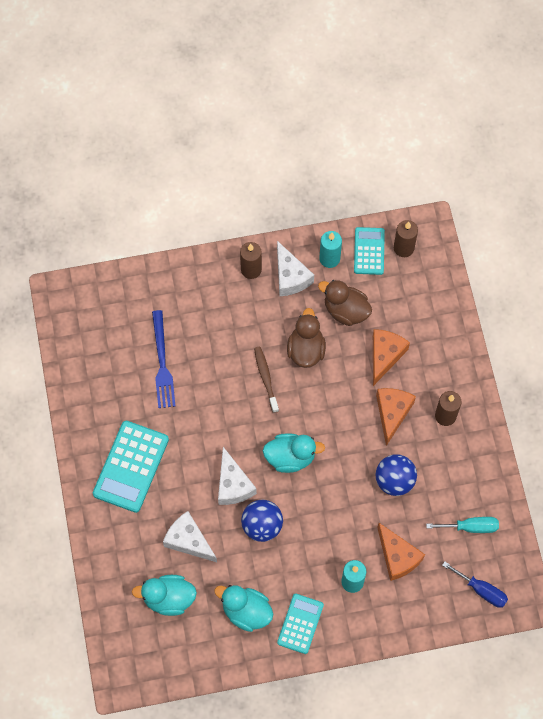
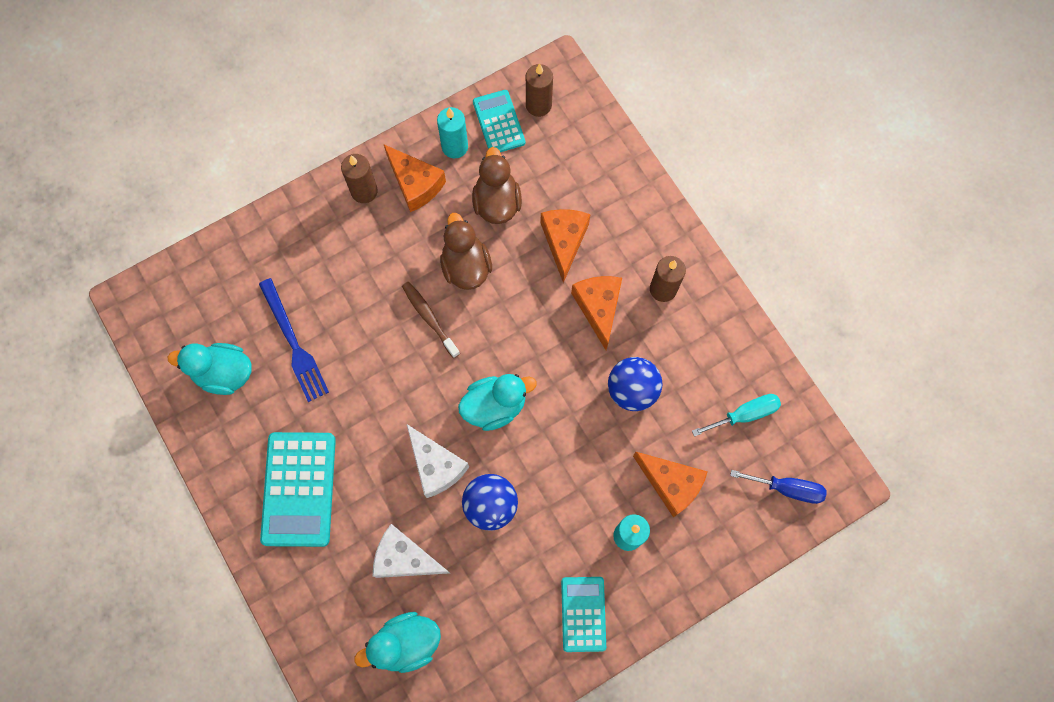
camera: 20 degrees left, 5 degrees up
turquoise duck [214,585,273,632] -> turquoise duck moved to [167,343,252,395]
white cheese [277,241,314,296] -> orange cheese [384,145,446,212]
brown duck [318,280,372,326] -> brown duck turned 75 degrees clockwise [472,147,522,224]

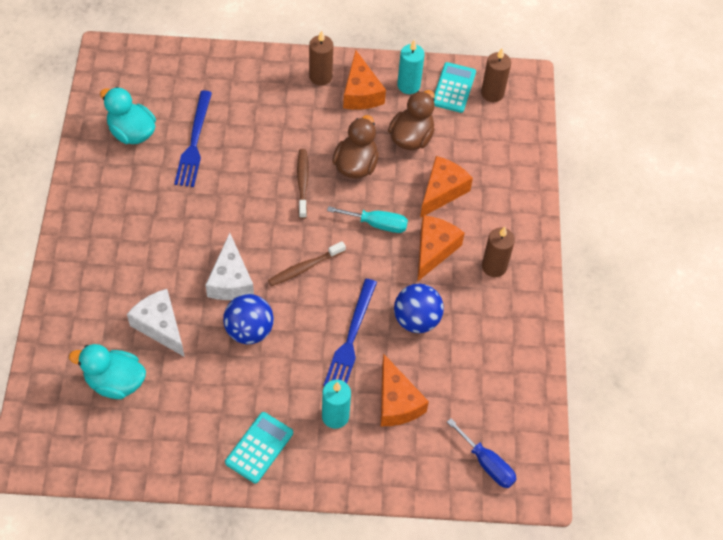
camera: 30 degrees right, 15 degrees down
turquoise calculator [260,432,336,547] -> none
turquoise duck [458,374,537,431] -> brown toothbrush [268,241,346,286]
turquoise screwdriver [692,394,781,437] -> turquoise screwdriver moved to [327,206,408,233]
none -> blue fork [323,279,377,386]

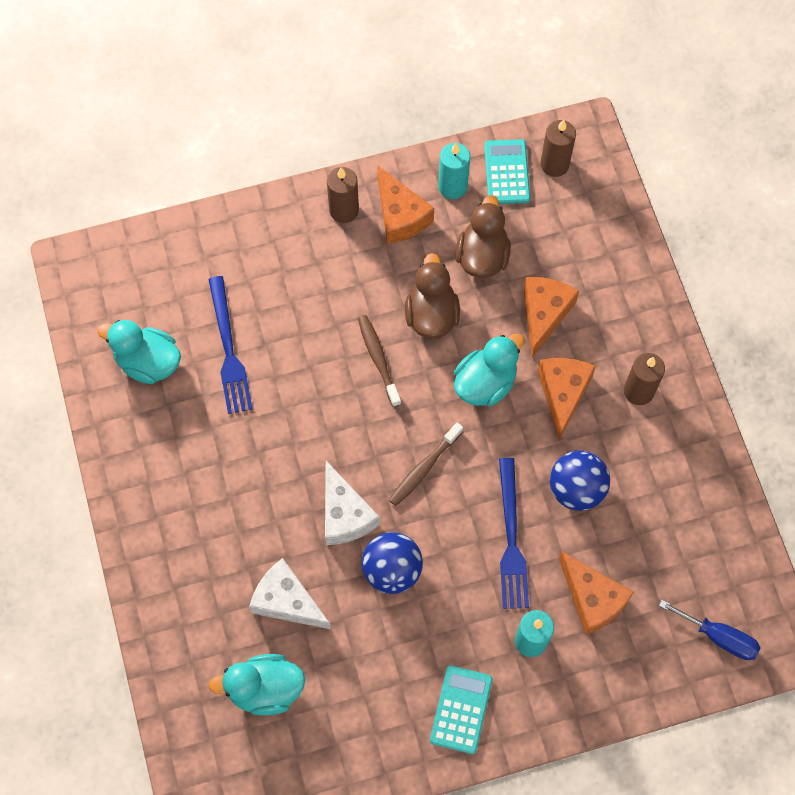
camera: 15 degrees left, 10 degrees up
turquoise screwdriver [327,206,408,233] -> turquoise duck [454,334,525,406]

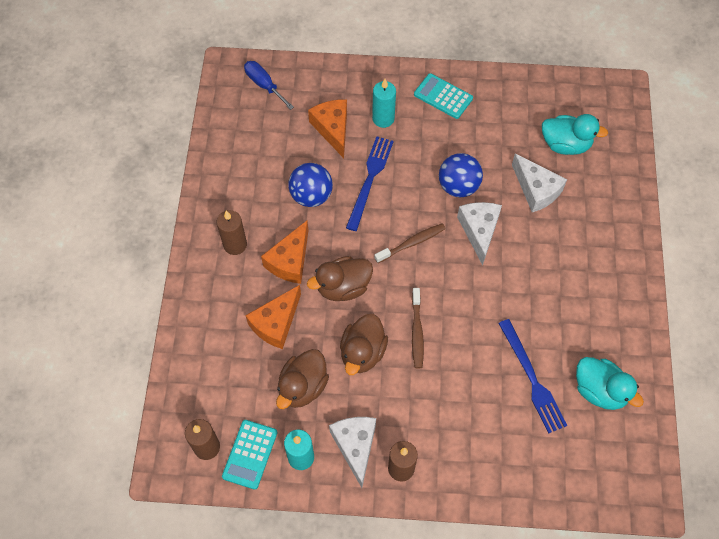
camera: 160 degrees left, 5 degrees down
blue fork [208,276,252,414] -> blue fork turned 150 degrees clockwise [498,319,567,434]
orange cheese [377,165,434,244] -> white cheese [329,417,376,488]
turquoise calculator [430,665,493,754] -> turquoise calculator turned 90 degrees clockwise [414,73,473,119]
turquoise duck [454,334,525,406] -> brown duck [307,256,373,301]

